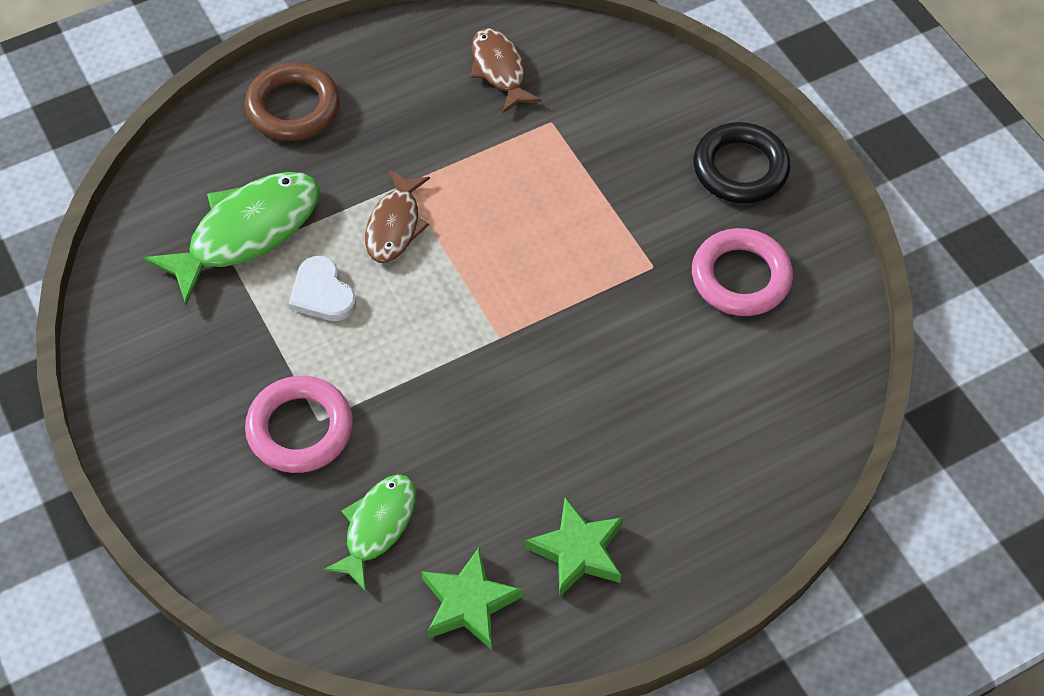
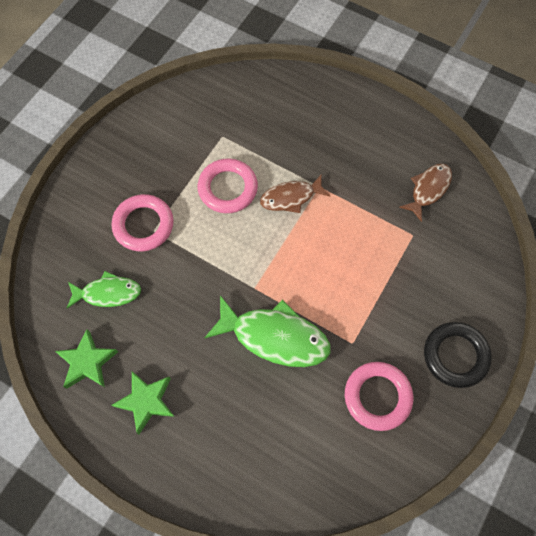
camera: 60 degrees right, 10 degrees up
green fish [144,172,320,305] -> green fish moved to [205,295,331,367]
brown ring [245,63,340,141] -> none
white heart [289,256,356,321] -> pink ring [198,158,258,213]

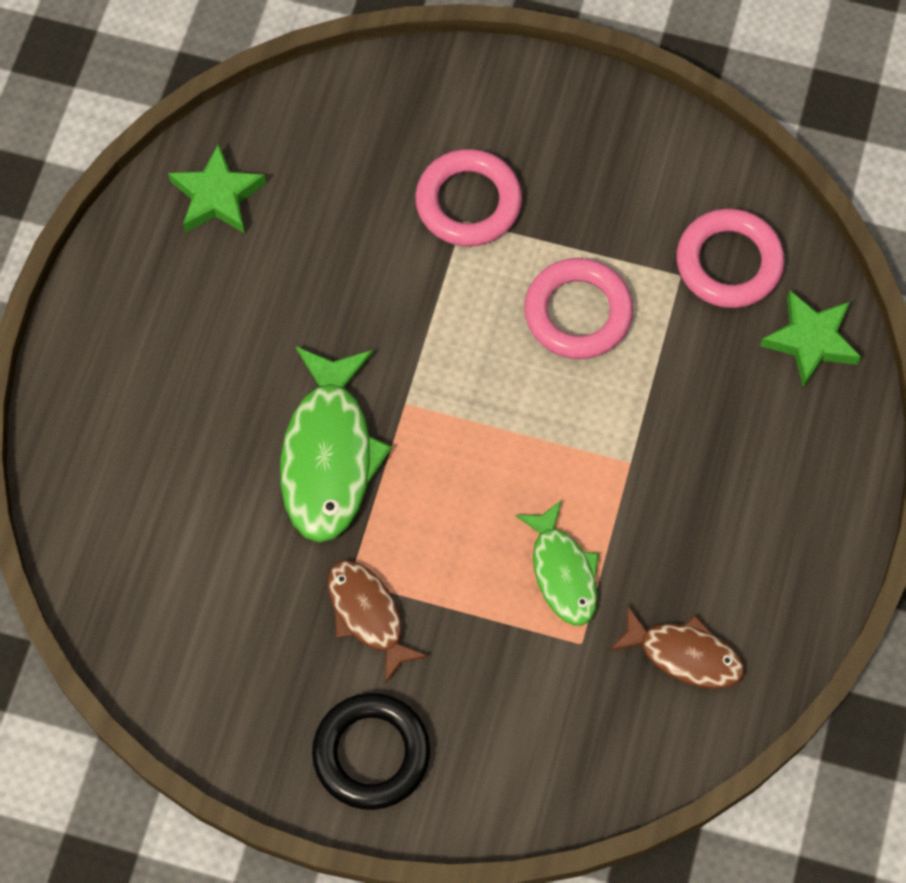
camera: 75 degrees right, 0 degrees up
green fish [67,271,141,308] -> green fish moved to [515,500,599,626]
green star [112,371,175,434] -> green star moved to [760,290,861,388]
brown fish [260,174,330,213] -> brown fish moved to [327,560,428,684]
pink ring [345,362,413,431] -> pink ring moved to [677,208,785,308]

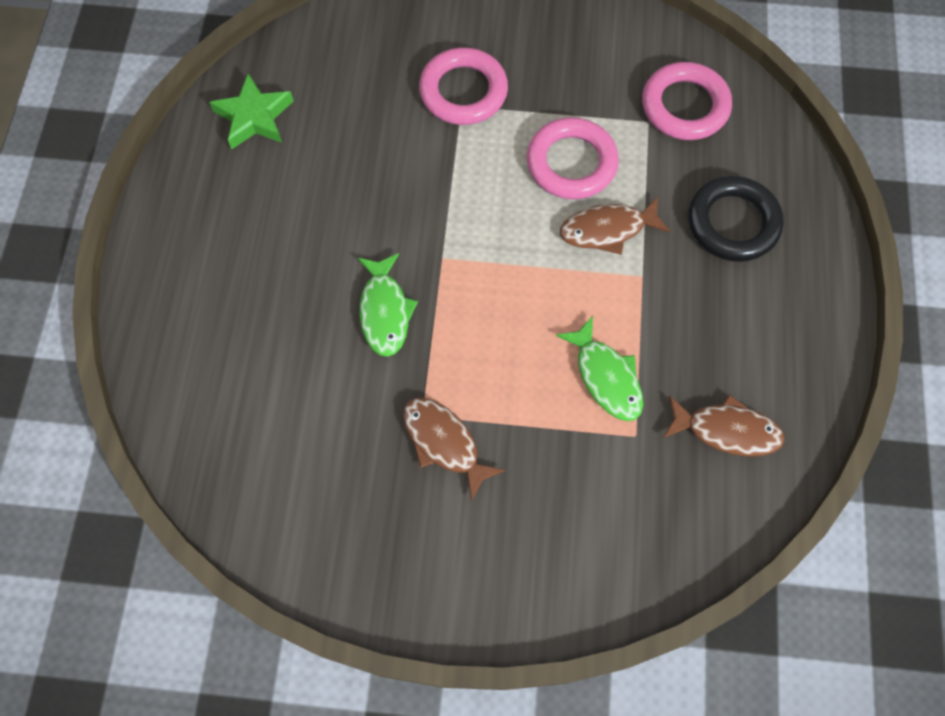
camera: 10 degrees left, 0 degrees up
green fish [280,346,392,542] -> green fish [357,253,418,357], size x0.62
black ring [312,693,430,810] -> black ring moved to [688,176,784,262]
green star [760,290,861,388] -> none
none -> brown fish [560,197,670,255]

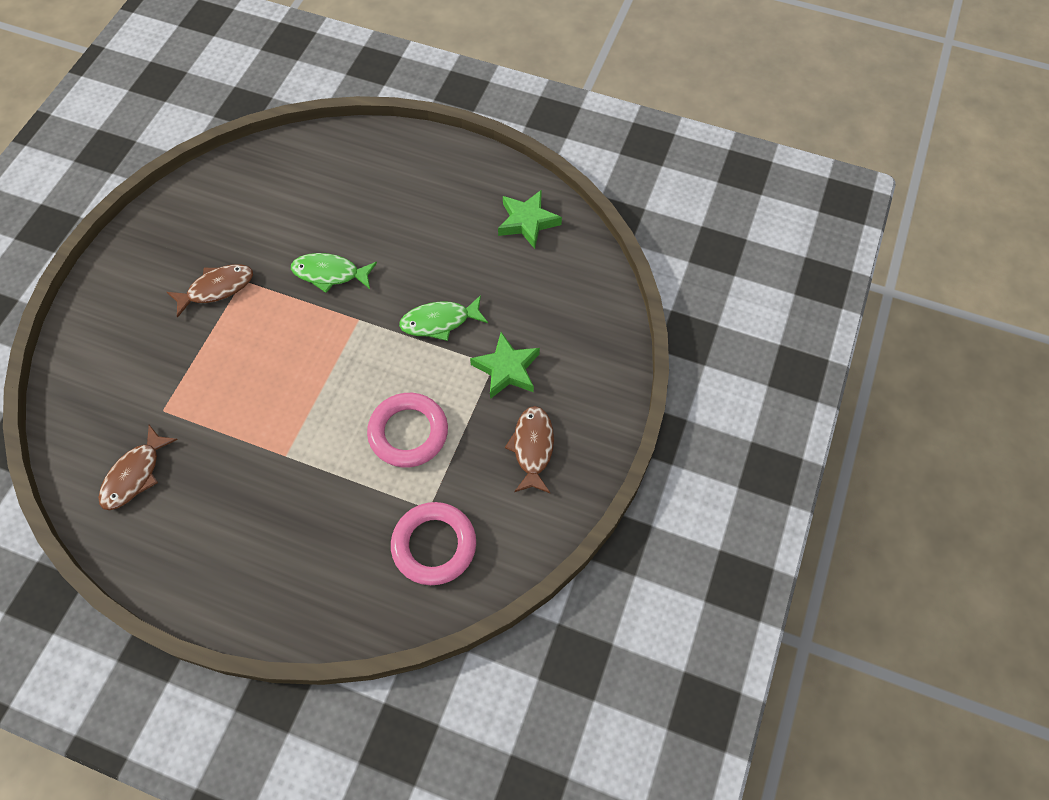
camera: 105 degrees right, 5 degrees down
pink ring [419,47,508,125] -> green star [470,332,540,399]
green fish [556,316,643,421] -> green fish moved to [399,295,488,341]
brown fish [560,197,670,255] -> brown fish moved to [505,406,554,493]
black ring [688,176,784,262] -> none

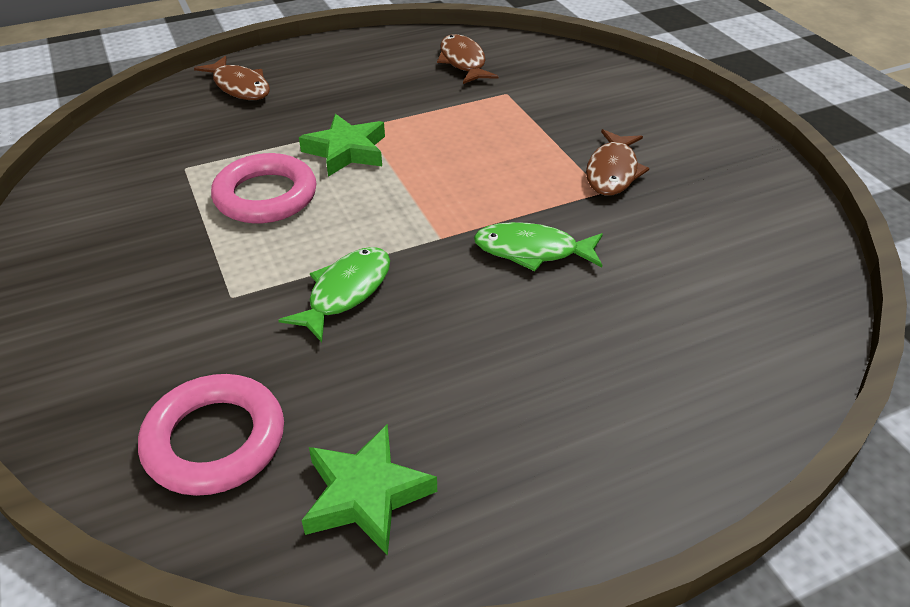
camera: 135 degrees right, 20 degrees down
green fish [291,253,377,293] -> green fish turned 135 degrees counterclockwise [474,222,603,271]
pink ring [391,502,476,585] -> pink ring moved to [138,374,284,496]
green star [470,332,540,399] -> green star moved to [299,114,385,177]
brown fish [505,406,554,493] -> brown fish moved to [194,56,270,100]

